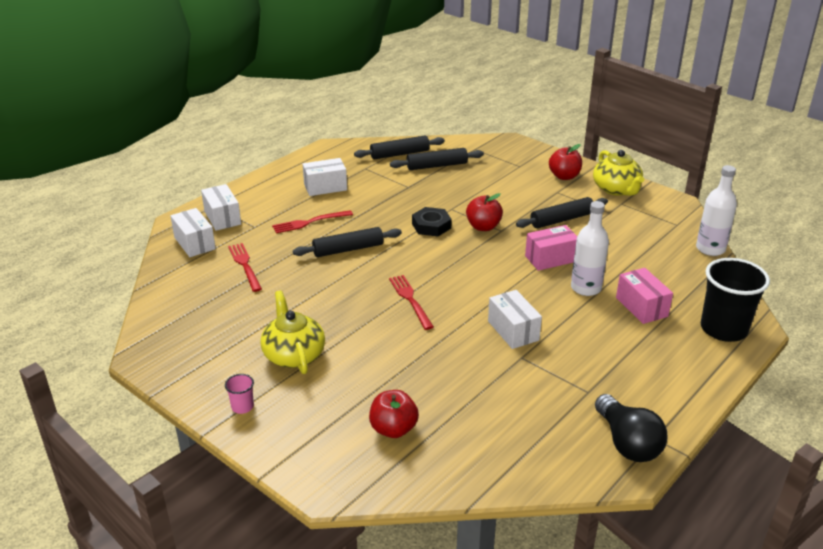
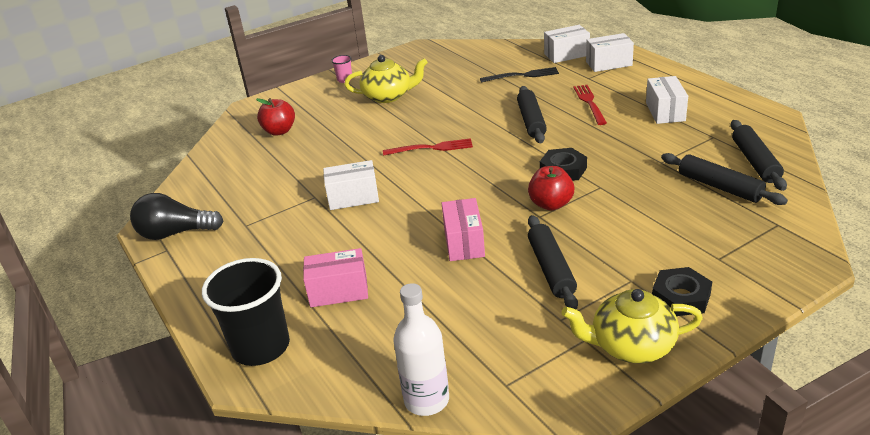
camera: 110 degrees right, 0 degrees up
red fork [228,243,262,292] -> black fork [480,67,559,82]
black rolling pin [390,148,484,170] -> black rolling pin turned 45 degrees counterclockwise [661,153,788,205]
red apple [549,144,582,180] -> black nut [652,267,712,316]
white bottle [571,201,609,296] -> none

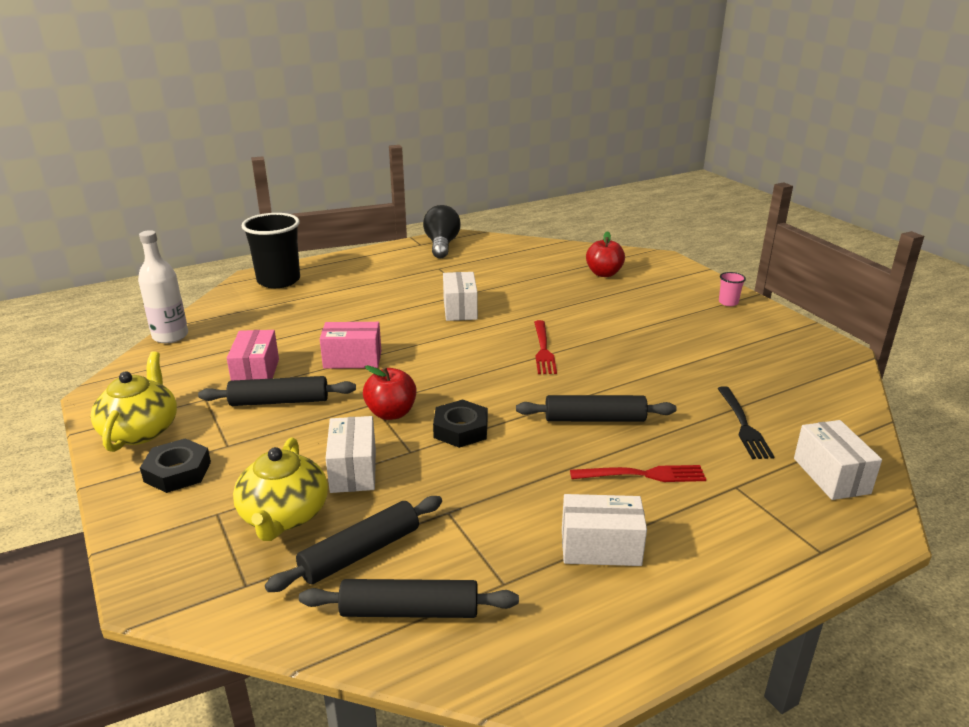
camera: 90 degrees right, 5 degrees down
pink box [303,248,368,307] -> pink box moved to [227,330,279,381]
yellow teapot [344,55,428,103] -> yellow teapot moved to [233,438,328,541]
white box [586,33,634,72] -> white box moved to [325,416,376,493]

